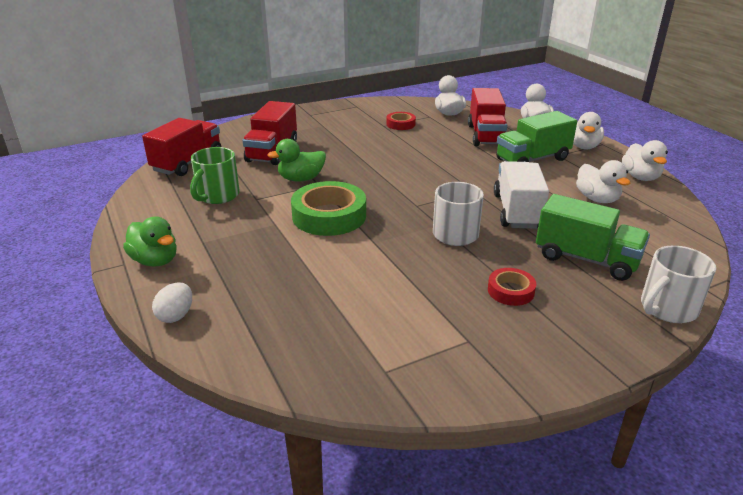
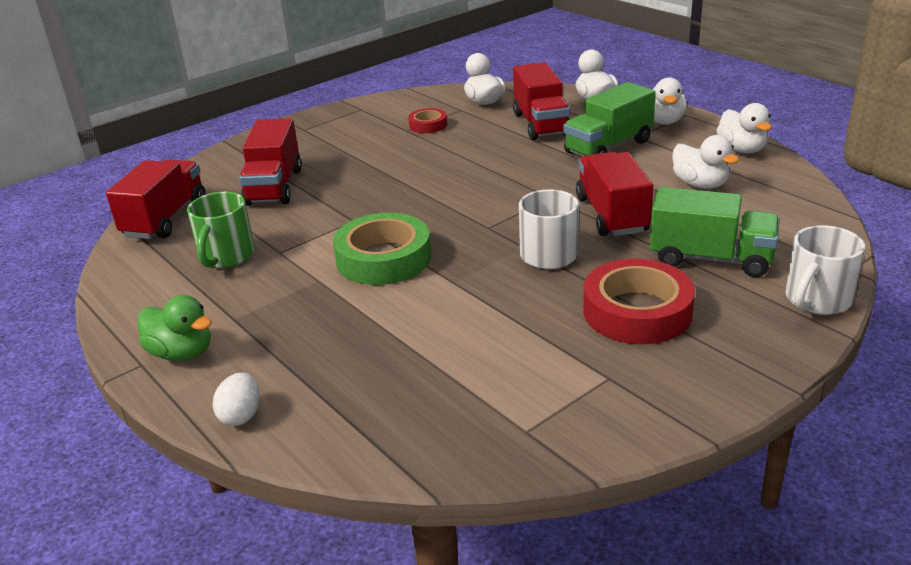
camera: 10 degrees left, 0 degrees up
green duck [267,139,326,182] -> none
red tape [488,268,536,306] -> red tape [583,259,695,344], size x1.92
white truck [494,161,549,229] -> red truck [576,152,653,236]

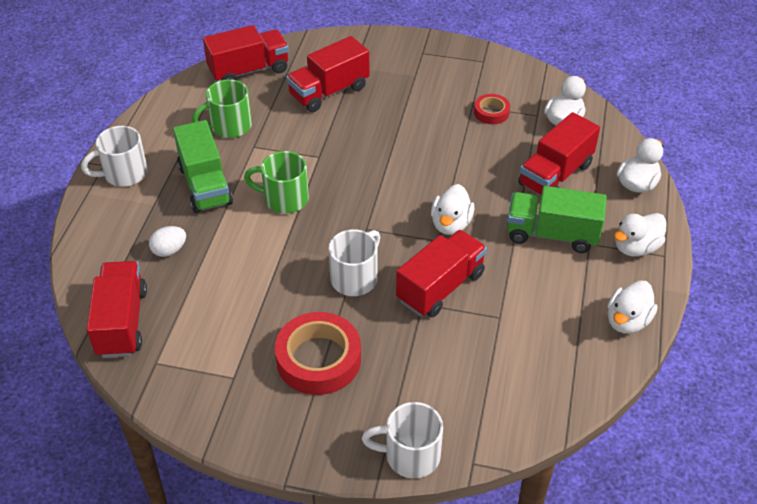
camera: 50 degrees right, 15 degrees up
green duck [138,295,212,361] -> white mug [81,126,148,187]
white egg [213,373,260,426] -> white egg moved to [149,226,186,257]
green tape [333,213,431,285] -> green mug [244,151,309,213]
green truck [649,187,780,277] -> green truck moved to [173,120,233,213]
white duck [672,135,739,189] -> white duck moved to [431,184,474,235]
none -> red truck [86,261,147,358]

